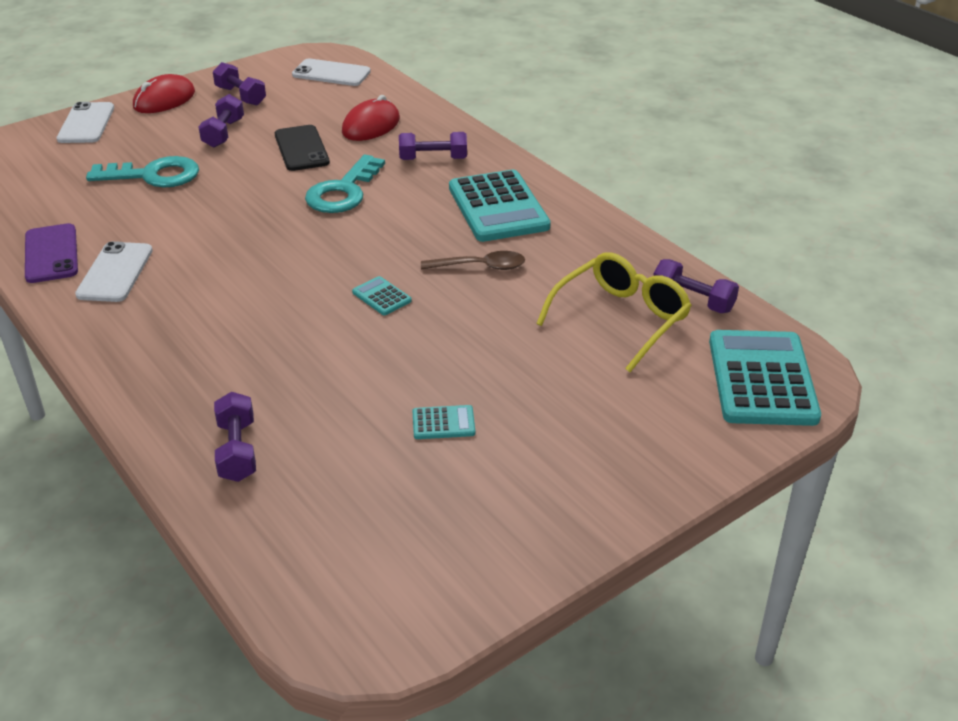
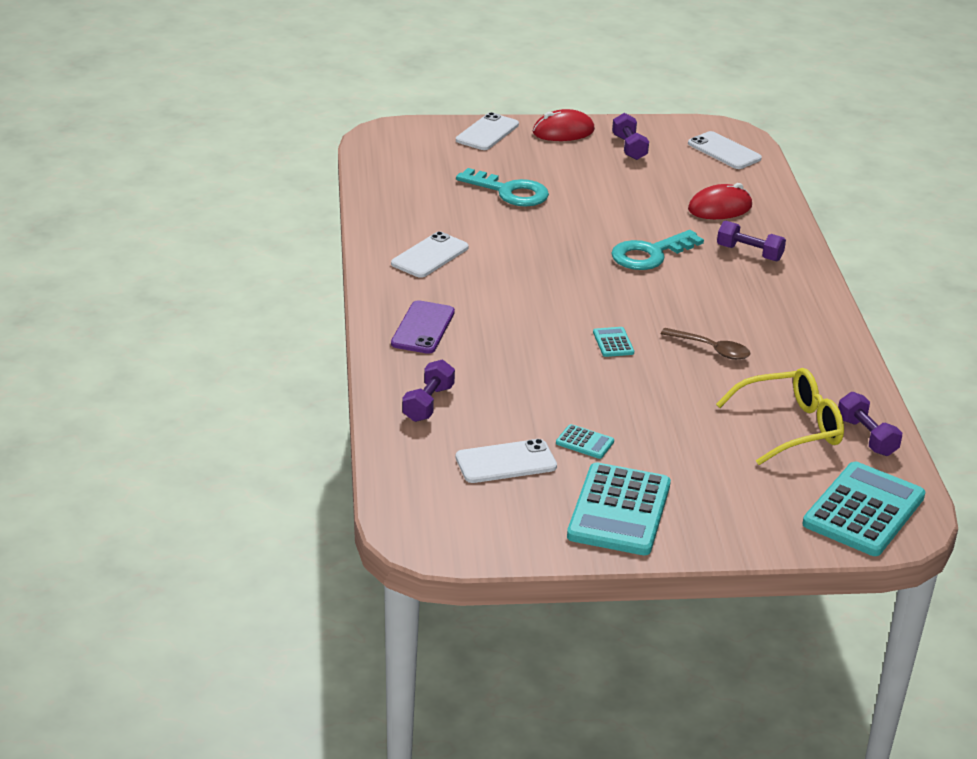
camera: 30 degrees right, 5 degrees down
purple phone [25,223,78,283] -> purple phone moved to [391,300,455,354]
purple dumbbell [199,94,244,148] -> none
black phone [275,125,330,171] -> none
turquoise calculator [449,170,551,242] -> turquoise calculator moved to [567,462,671,555]
none -> white phone [456,439,557,483]

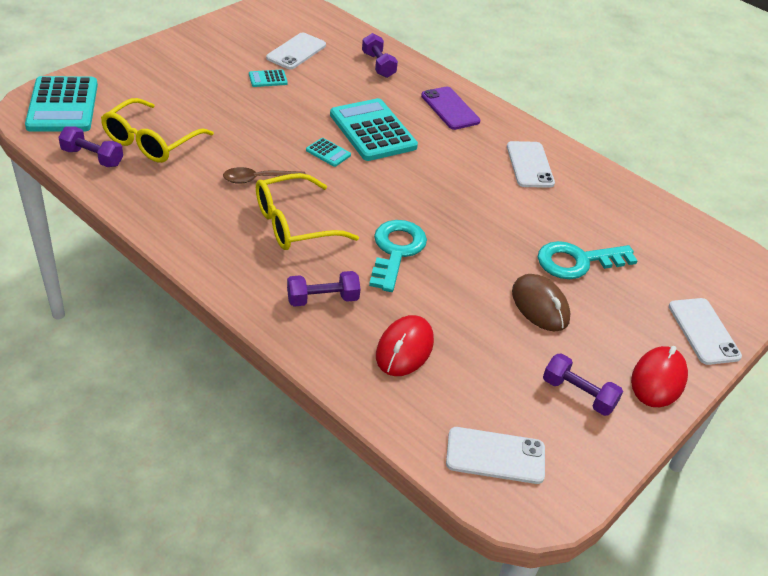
camera: 135 degrees right, 10 degrees up
turquoise calculator [567,462,671,555] -> turquoise calculator moved to [330,98,418,161]
none -> yellow glasses [256,173,359,250]
none -> brown mouse [512,274,570,332]

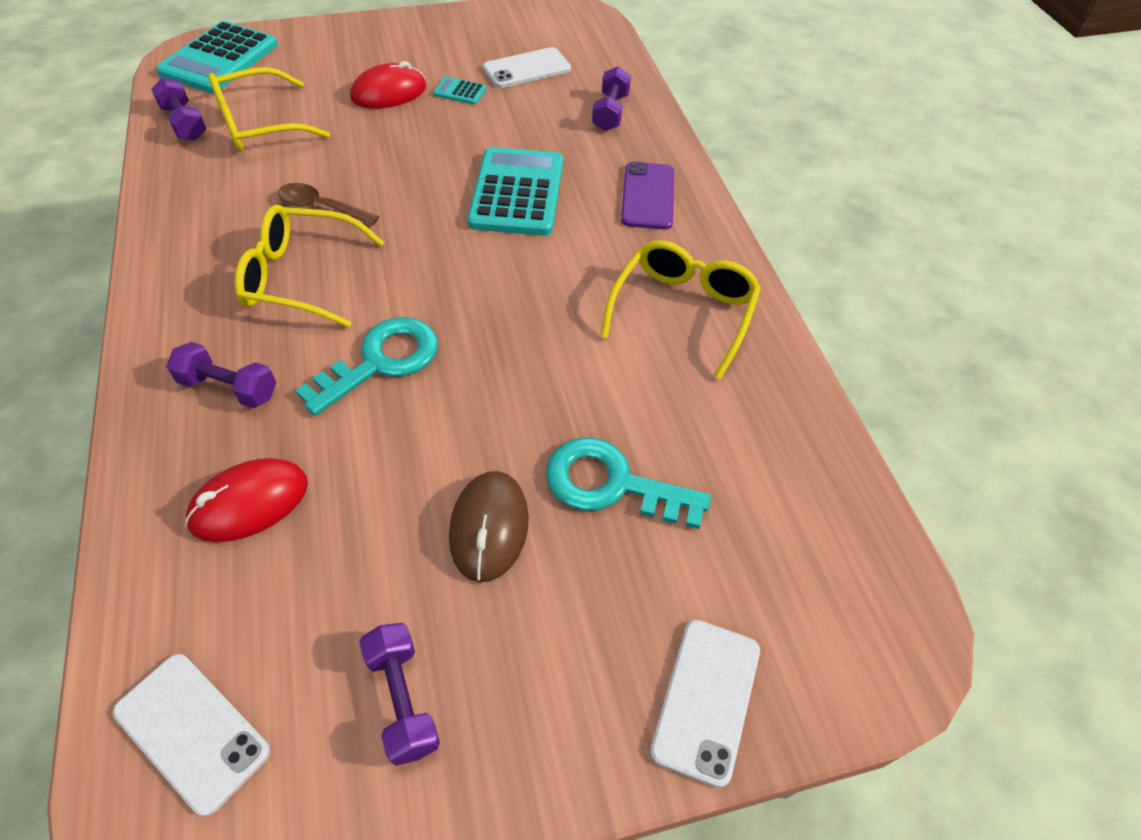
camera: 35 degrees right, 10 degrees up
turquoise calculator [306,138,351,167] -> none
white phone [507,141,555,188] -> yellow glasses [601,240,761,380]
red mouse [631,346,688,407] -> red mouse moved to [350,61,427,109]

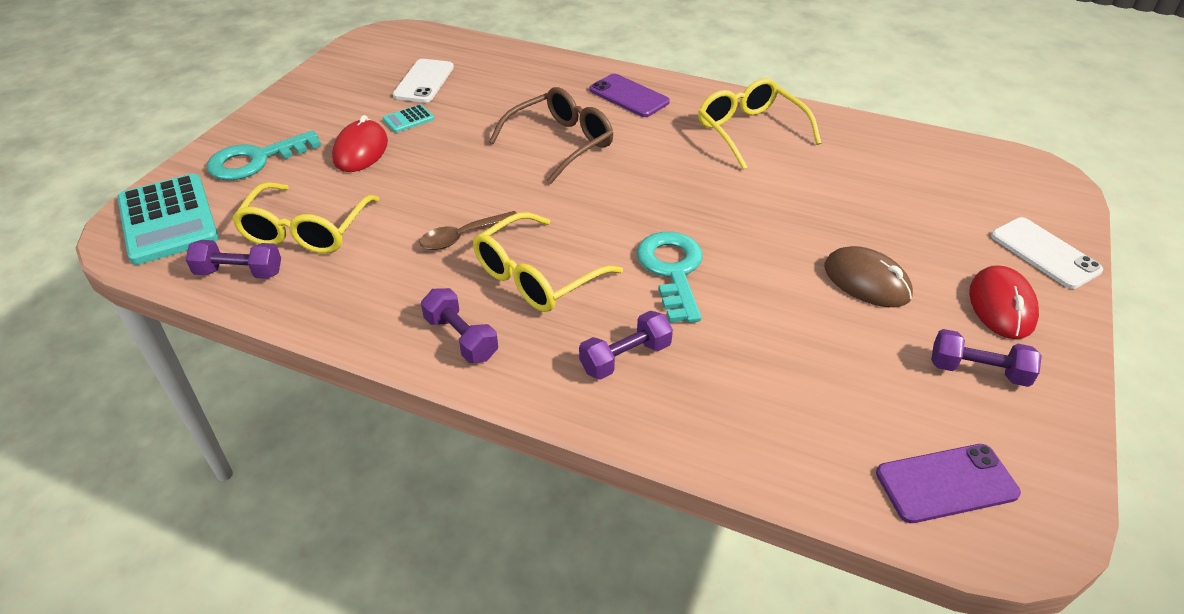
camera: 50 degrees left, 10 degrees down
white phone [113,654,270,816] -> purple phone [876,444,1021,523]
red mouse [185,458,308,542] -> red mouse moved to [969,265,1039,339]
turquoise calculator [467,147,563,236] -> brown glasses [489,87,613,184]
turquoise key [546,437,711,529] -> turquoise key moved to [207,130,321,180]
purple dumbbell [592,66,631,131] -> purple dumbbell moved to [421,288,498,363]

